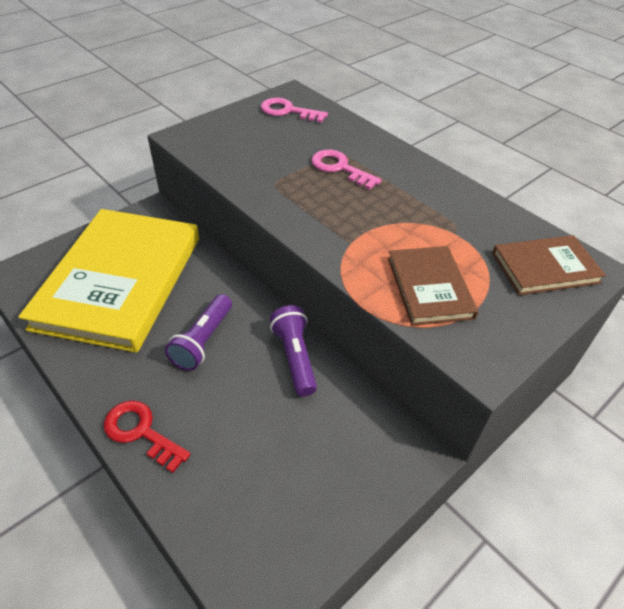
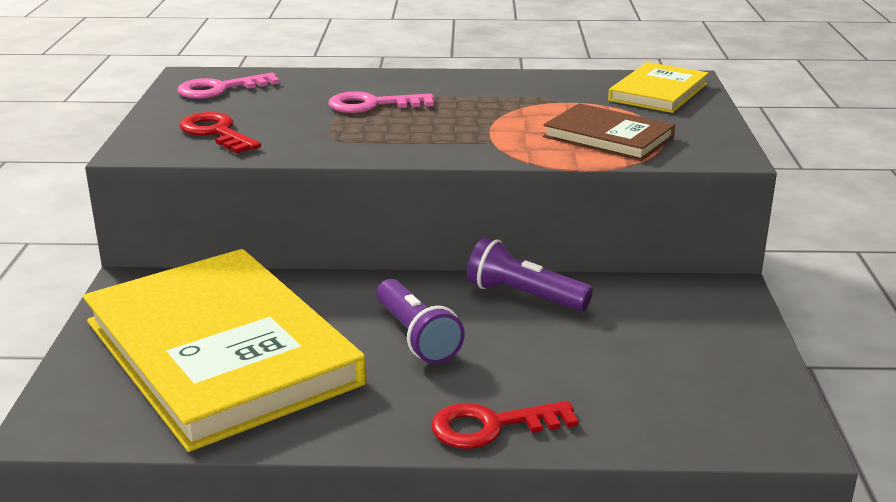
camera: 45 degrees left, 20 degrees down
brown book [492,235,606,295] -> yellow book [608,62,709,113]
none -> red key [179,112,261,154]

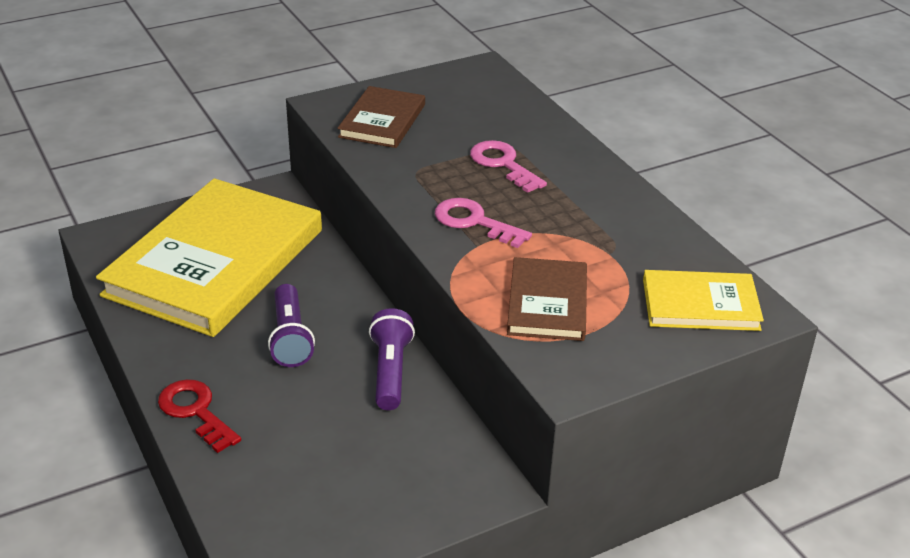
camera: 60 degrees right, 10 degrees up
pink key [177,73,280,99] -> pink key moved to [435,198,532,248]
red key [179,112,261,154] -> brown book [338,86,425,148]
purple flashlight [376,279,465,364] -> purple flashlight turned 45 degrees counterclockwise [268,284,315,367]

